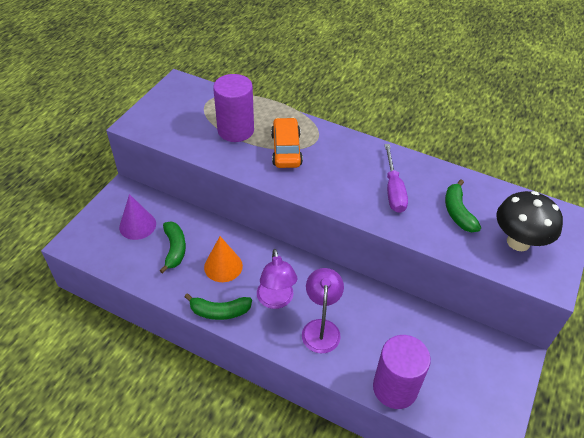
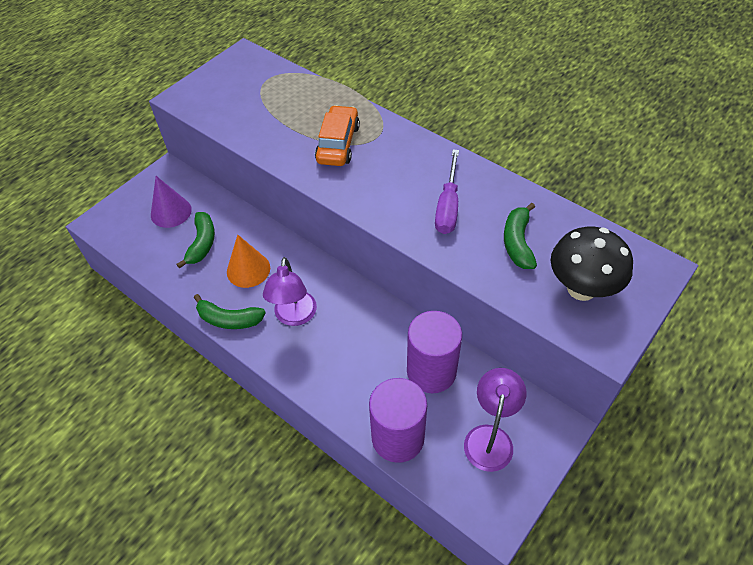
camera: 15 degrees right, 5 degrees up
purple cylinder [213,74,254,142] -> purple cylinder moved to [407,311,462,393]
purple lamp [302,268,344,353] -> purple lamp moved to [464,368,527,472]

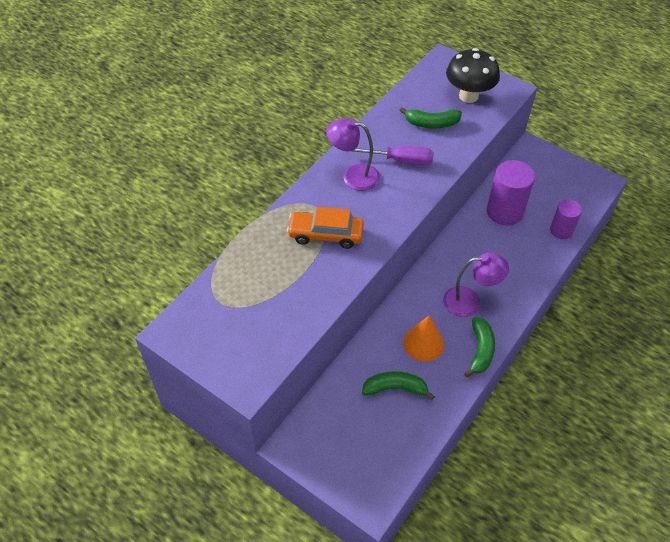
camera: 95 degrees left, 0 degrees up
purple cone [151,176,192,228] -> none
purple cylinder [369,378,427,463] -> purple cylinder [550,199,582,239], size x0.61
purple lamp [464,368,527,472] -> purple lamp moved to [326,118,380,191]

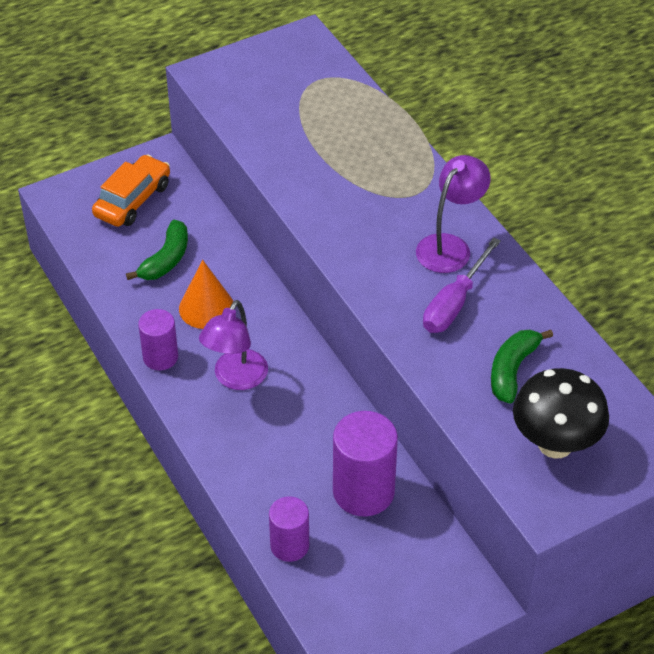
camera: 115 degrees right, 5 degrees down
orange car [287,207,364,249] -> orange car moved to [92,155,170,227]
green banana [464,317,495,377] -> purple cylinder [138,309,178,370]

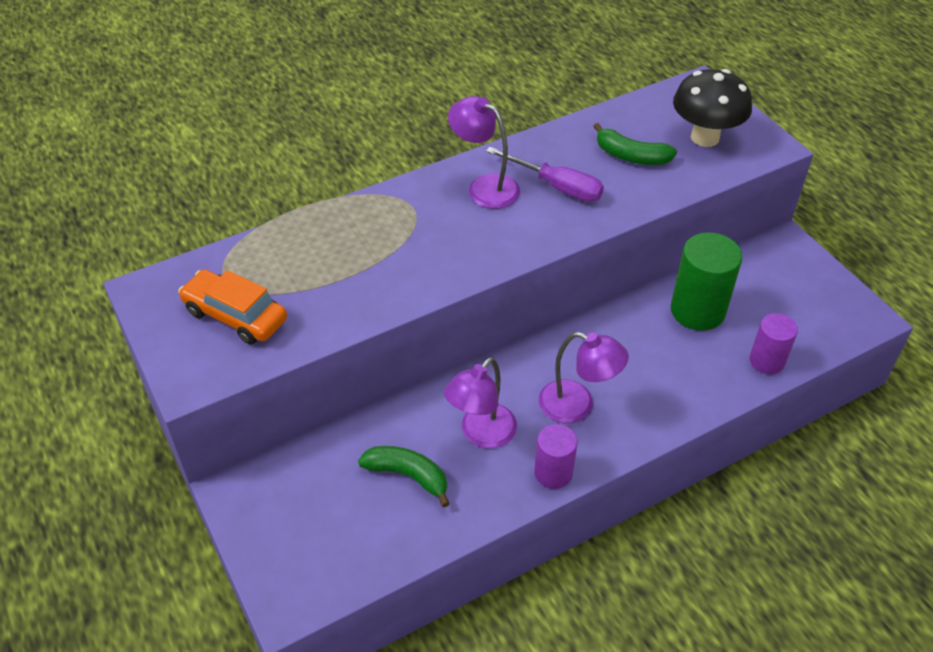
camera: 90 degrees left, 0 degrees up
orange car [92,155,170,227] -> orange car moved to [178,269,287,344]
orange cone [179,260,233,329] -> purple lamp [444,357,517,448]
purple cylinder [333,411,398,516] -> green cylinder [671,232,742,331]

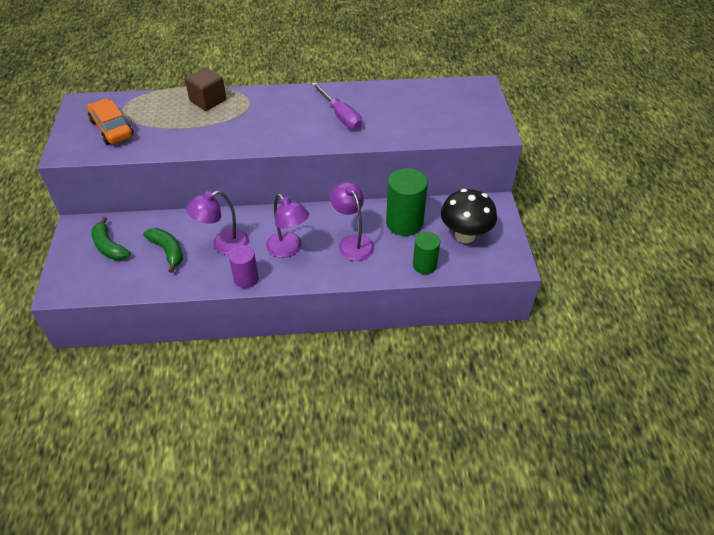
camera: 25 degrees right, 0 degrees up
purple lamp [448,96,520,209] -> purple lamp moved to [330,182,374,261]
green banana [593,123,677,165] -> green banana moved to [91,217,130,260]
black mushroom [673,69,752,147] -> black mushroom moved to [441,189,497,243]
purple cylinder [750,313,798,374] -> green cylinder [413,232,440,274]
none -> brown cube [185,67,226,111]

